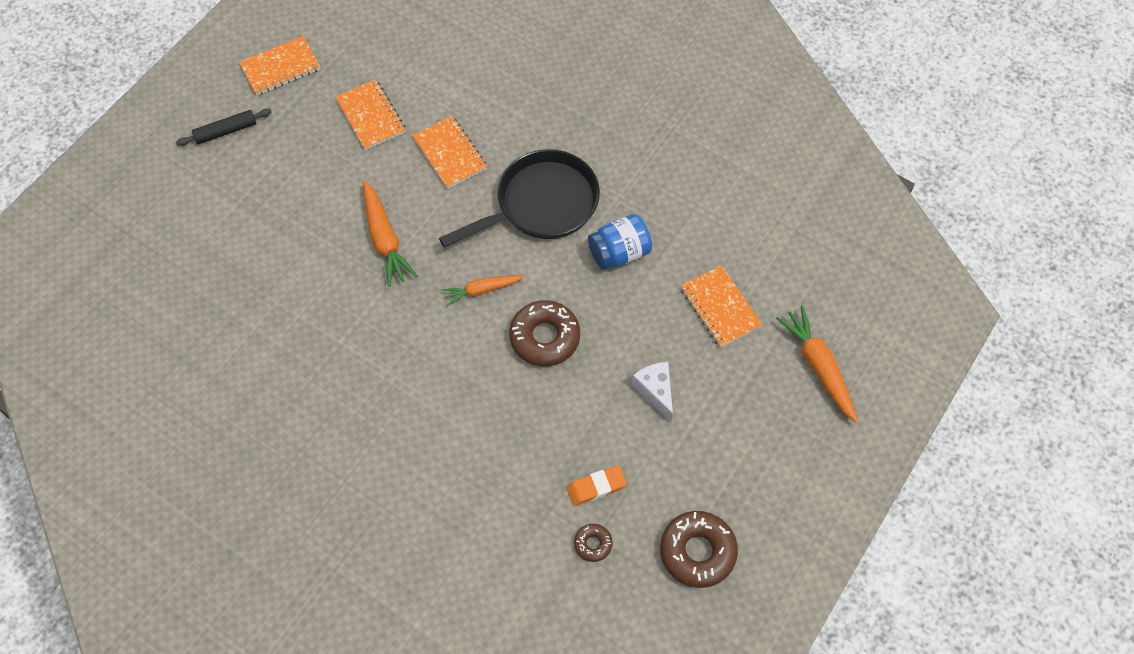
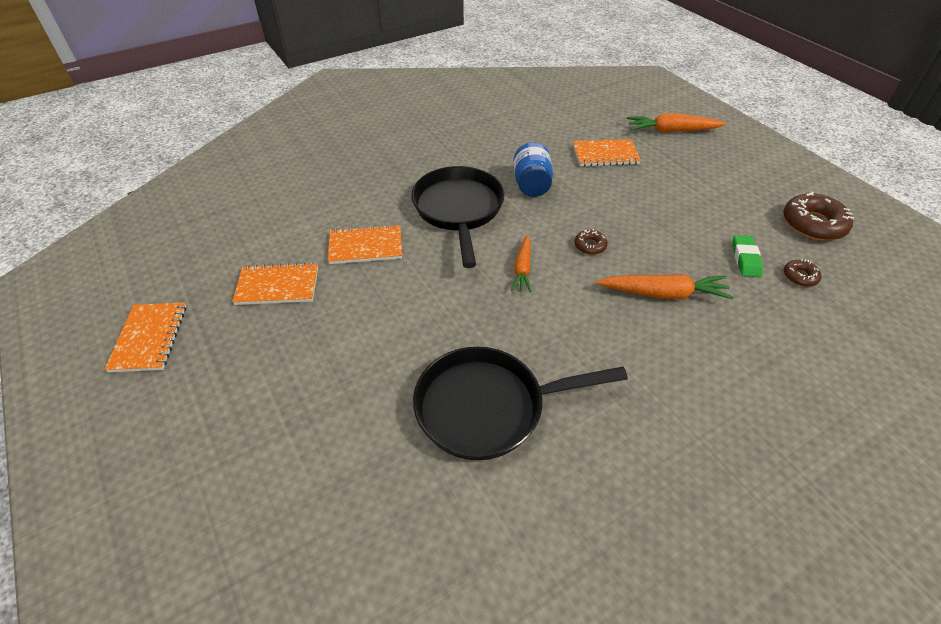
camera: 65 degrees left, 15 degrees down
black rolling pin [176,109,272,146] -> none
orange carrot [363,180,417,287] -> orange carrot moved to [596,274,733,299]
brown donut [509,300,580,367] -> brown donut [574,229,608,255], size x0.50
orange eraser [567,466,627,506] -> green eraser [732,235,763,277]
white cheese [632,362,673,422] -> none
none -> black pan [413,347,628,460]

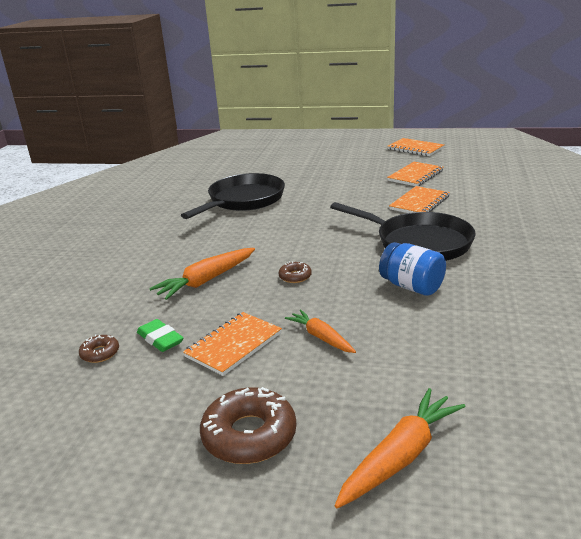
camera: 135 degrees right, 20 degrees down
orange carrot [511,235,531,292] -> orange carrot moved to [285,310,356,353]
orange notebook [573,139,641,167] -> orange notebook moved to [183,312,282,376]
brown donut [783,192,854,241] -> brown donut moved to [200,387,296,464]

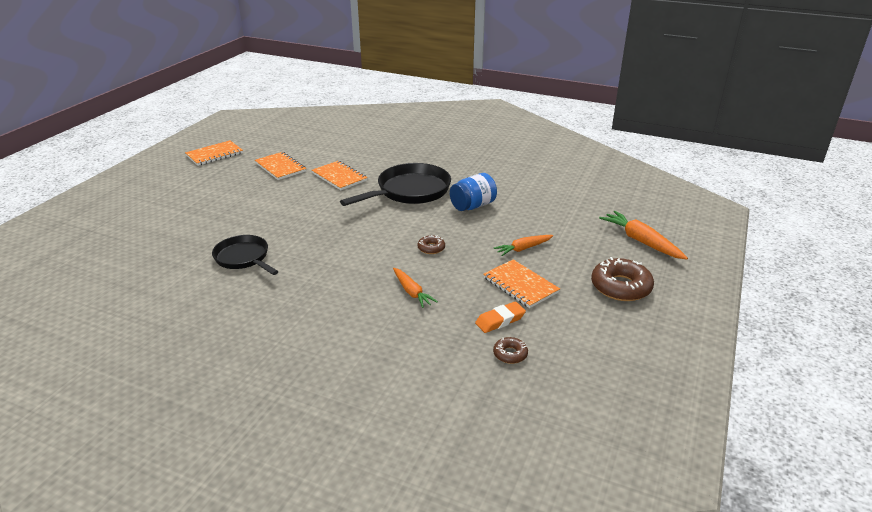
camera: 80 degrees left, 5 degrees up
green eraser [137,319,184,352] -> orange eraser [475,301,526,333]
orange carrot [149,248,255,300] -> orange carrot [393,268,438,308], size x0.64
black pan [181,173,285,219] -> black pan [212,235,279,275], size x0.63

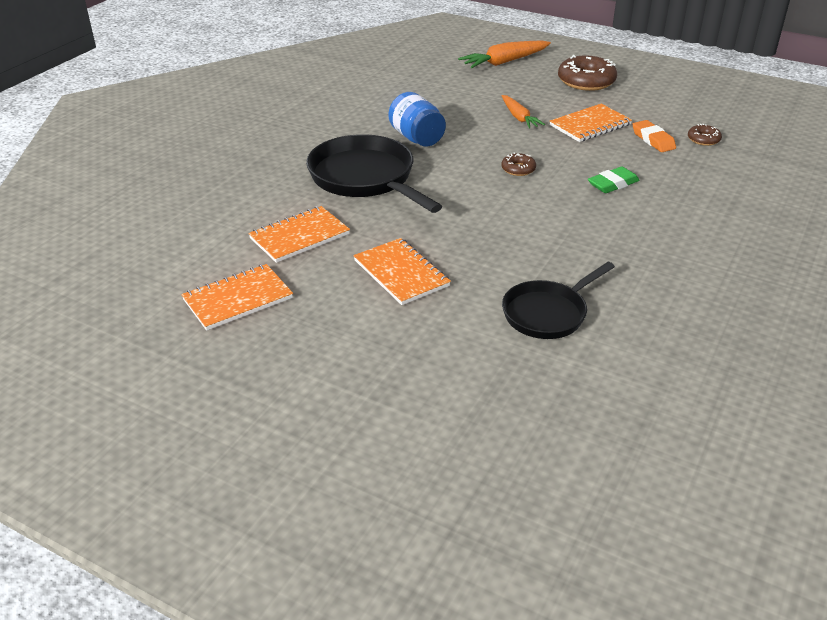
camera: 85 degrees left, 5 degrees up
orange notebook [185,140,243,166] -> orange notebook moved to [353,238,451,305]
orange carrot [393,268,438,308] -> green eraser [588,167,640,193]

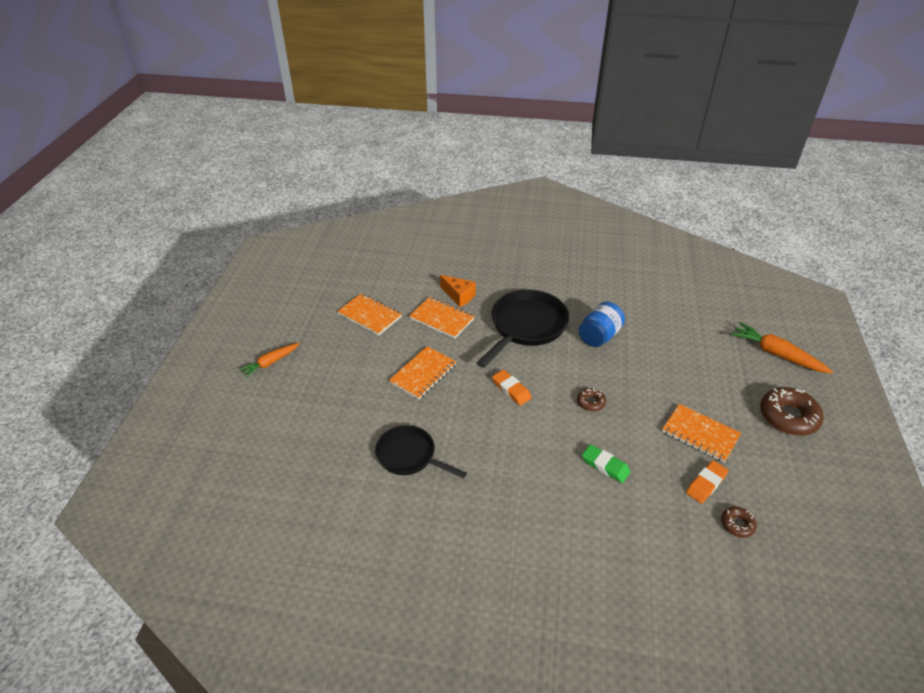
camera: 70 degrees right, 5 degrees up
orange carrot [502,95,545,128] -> orange carrot moved to [239,343,300,378]
none -> orange cheese [440,275,476,307]
none -> orange eraser [492,370,532,406]

